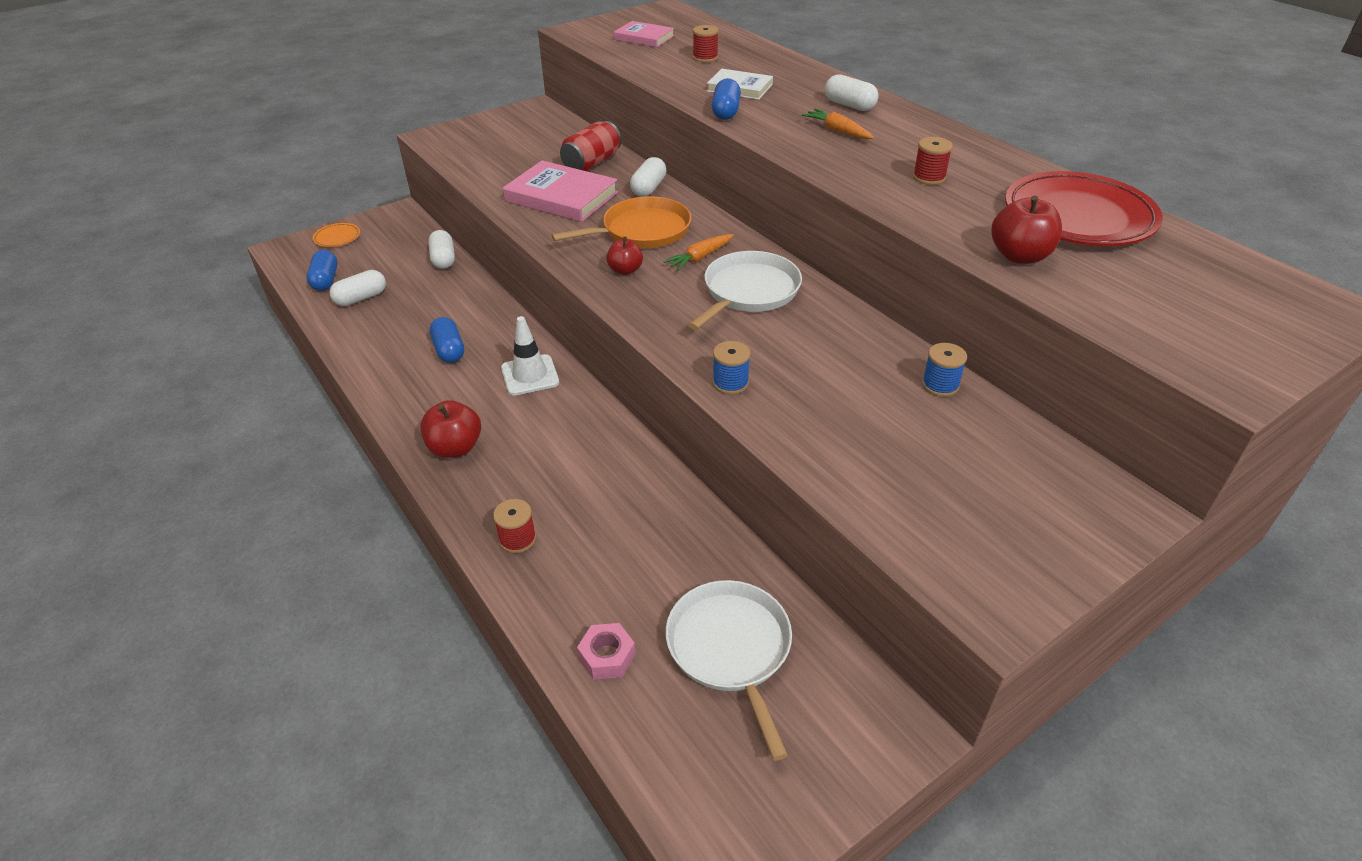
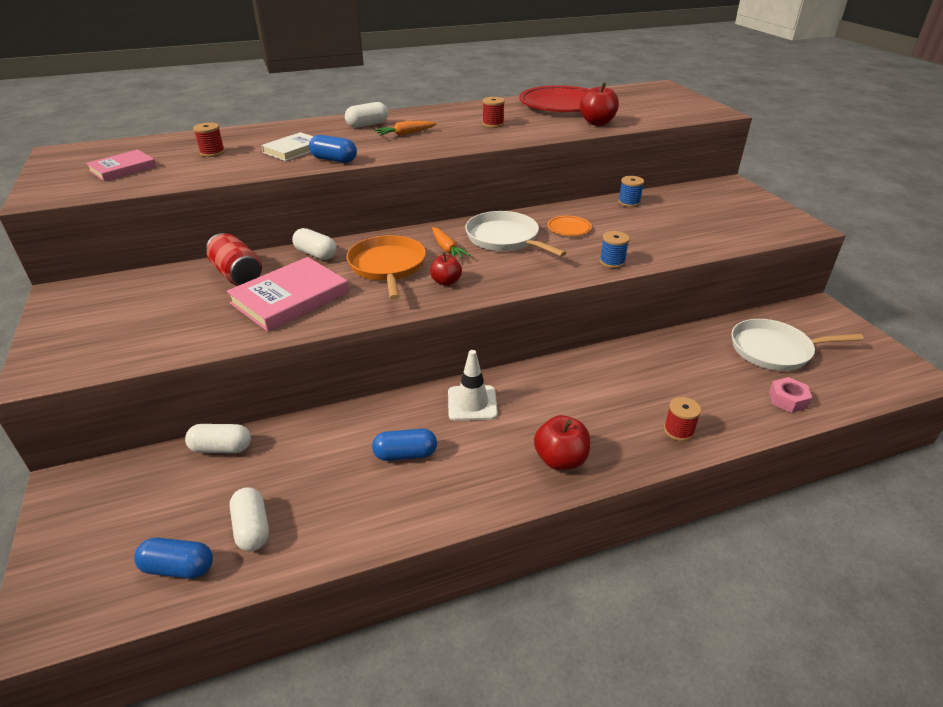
camera: 75 degrees left, 5 degrees down
orange plate [313,223,360,247] -> orange plate moved to [547,215,592,236]

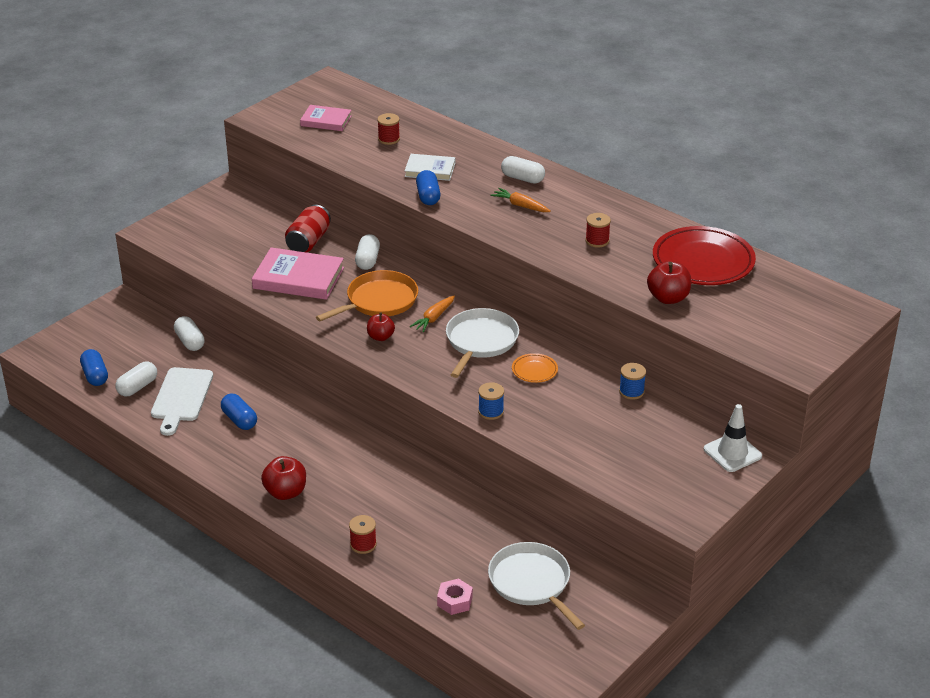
camera: 60 degrees right, 0 degrees up
white traffic cone [448,350,498,421] -> white traffic cone moved to [704,404,762,472]
none -> white cutting board [151,367,213,436]

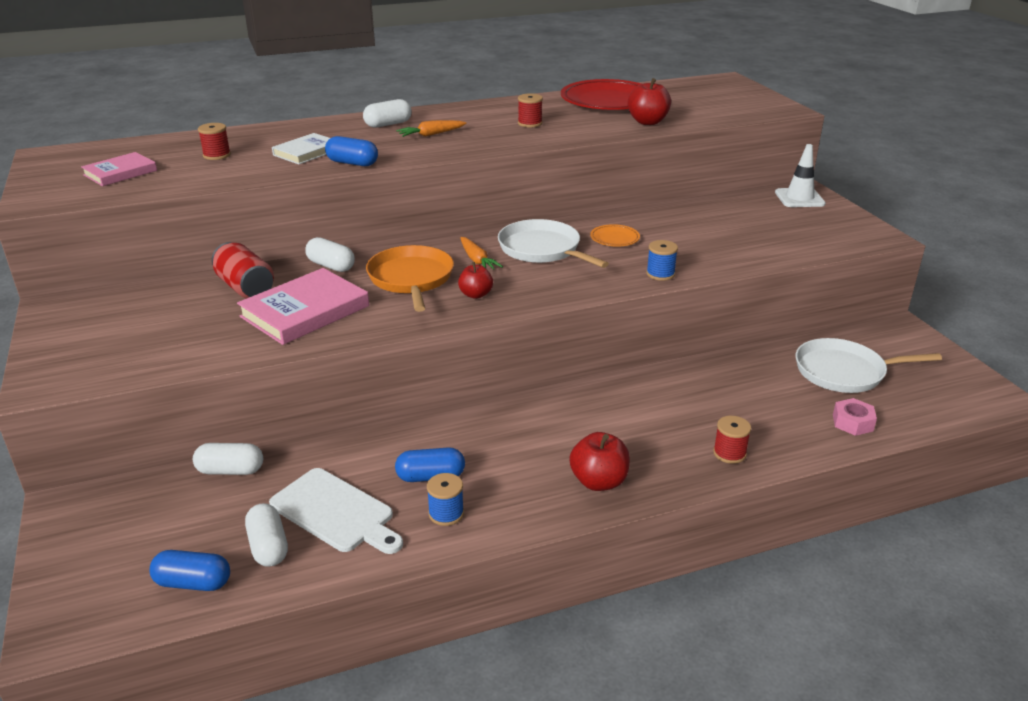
camera: 60 degrees left, 5 degrees down
blue spool [619,363,646,400] -> blue spool moved to [427,473,464,526]

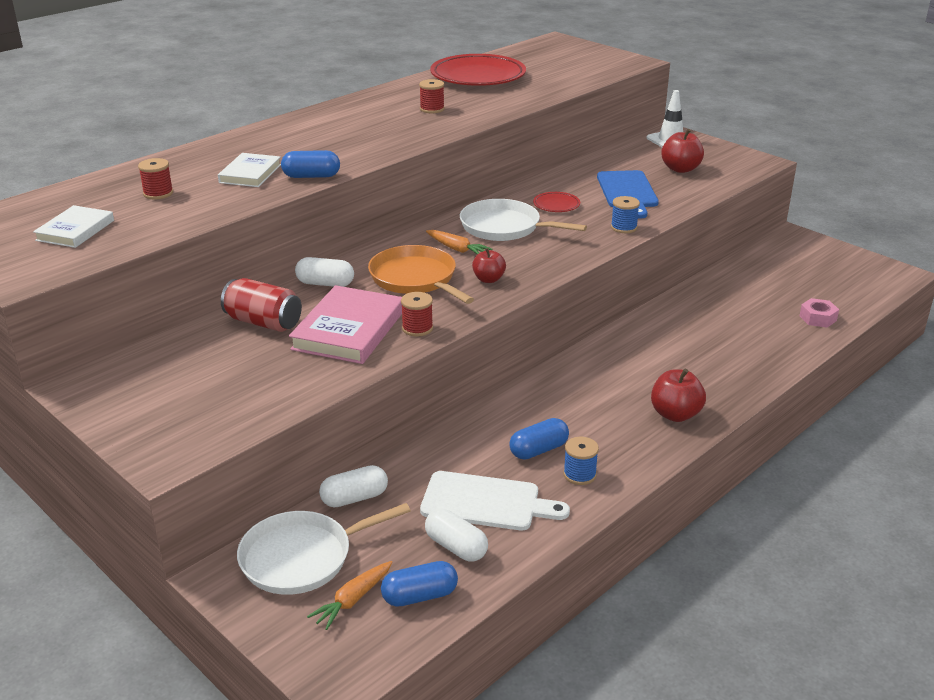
camera: 25 degrees left, 0 degrees up
pink book [81,152,157,186] -> white book [33,205,114,248]
white capsule [363,99,412,128] -> none
orange carrot [396,120,467,137] -> orange carrot moved to [307,561,393,630]
orange plate [590,224,640,247] -> red plate [533,192,580,212]
red apple [627,78,671,125] -> red apple moved to [661,129,704,173]
red spool [713,416,751,464] -> red spool moved to [401,292,433,337]
white pan [796,338,942,393] -> white pan moved to [237,503,411,595]
none -> blue cutting board [597,170,659,219]

